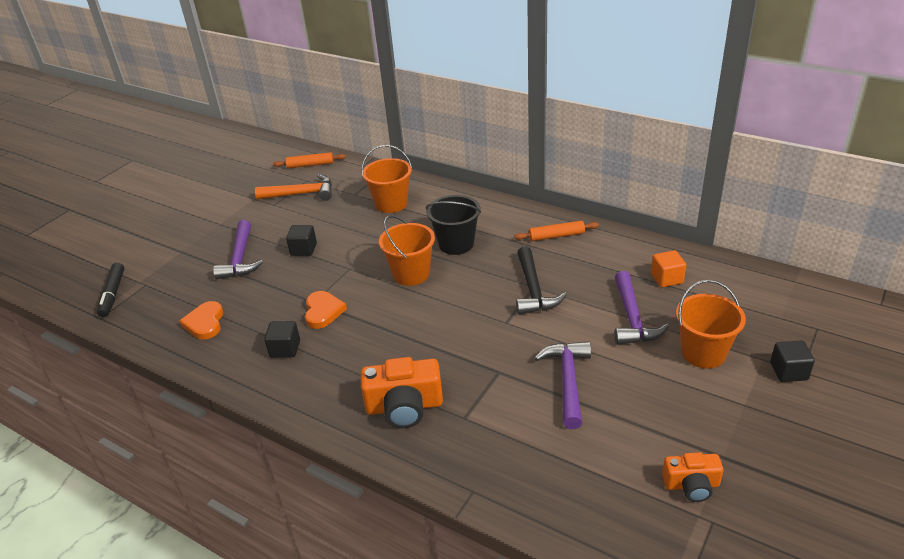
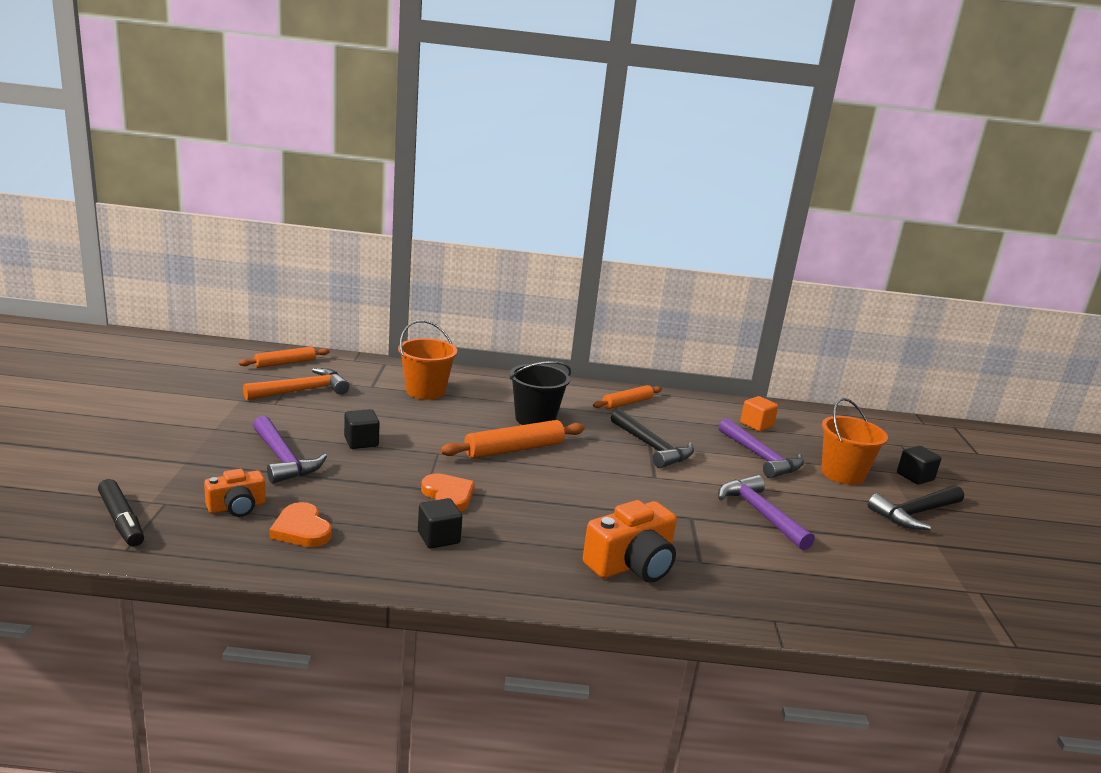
camera: 35 degrees left, 15 degrees down
orange bucket [379,215,435,286] -> orange rolling pin [440,420,585,458]
orange camera [662,452,723,502] -> orange camera moved to [204,469,266,517]
none -> black hammer [868,485,964,530]

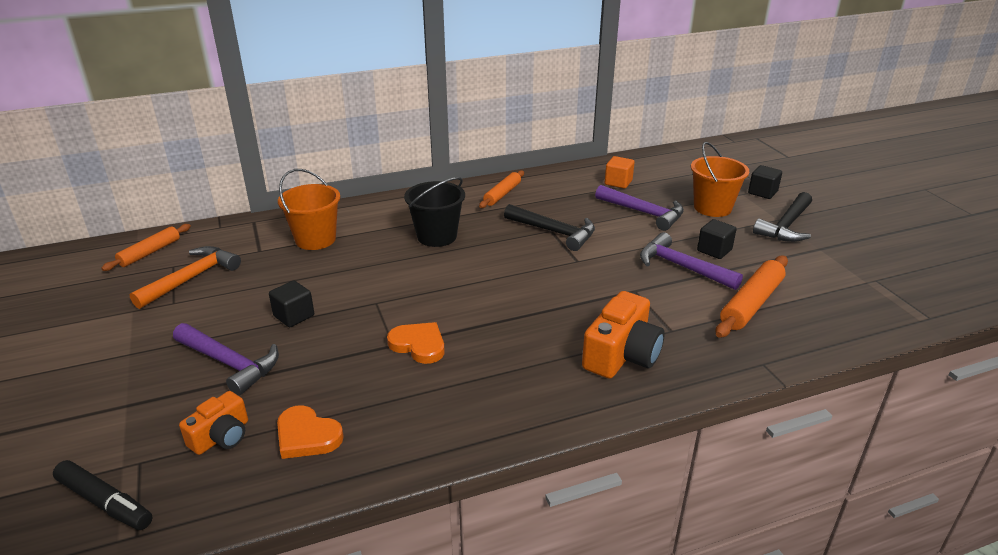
camera: 20 degrees left, 10 degrees up
black cube [418,498,462,549] -> black cube moved to [697,219,737,259]
orange rolling pin [440,420,585,458] -> orange rolling pin moved to [715,255,788,338]

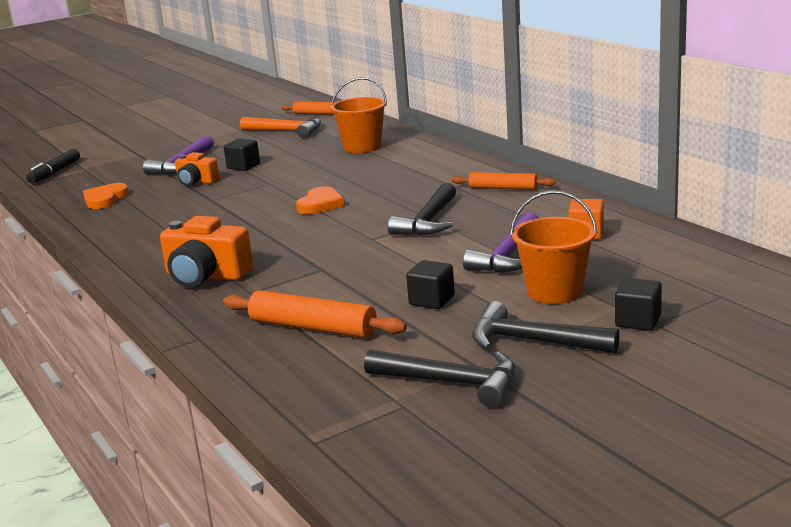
camera: 80 degrees right, 10 degrees down
orange camera [179,391,248,455] -> orange camera moved to [175,152,219,186]
orange heart [387,322,445,364] -> orange heart moved to [296,186,345,214]
black bucket [404,177,465,247] -> none
purple hammer [640,232,743,290] -> none
none -> black hammer [364,349,515,408]

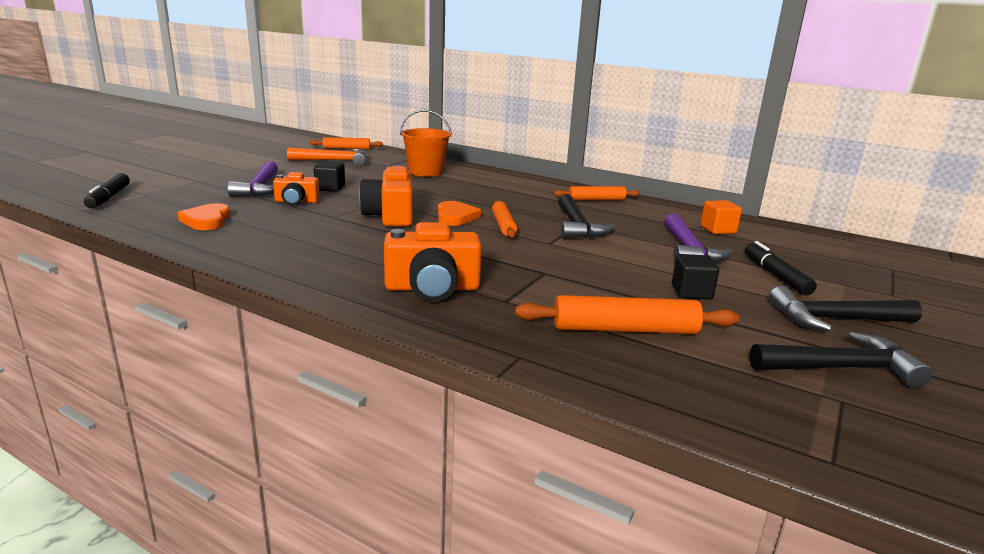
camera: 30 degrees left, 0 degrees up
orange bucket [510,190,597,304] -> black marker [745,241,817,296]
black cube [615,278,662,331] -> none
none -> orange camera [359,165,413,226]
none -> orange rolling pin [492,201,517,238]

